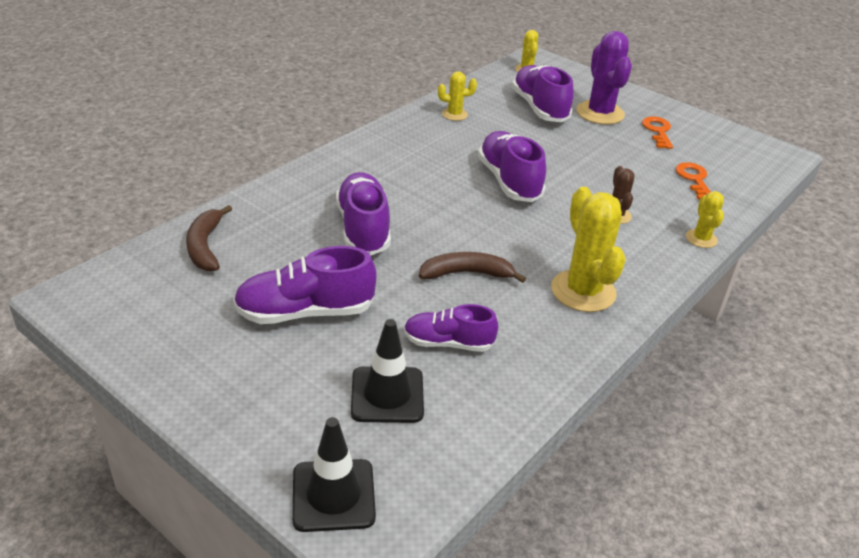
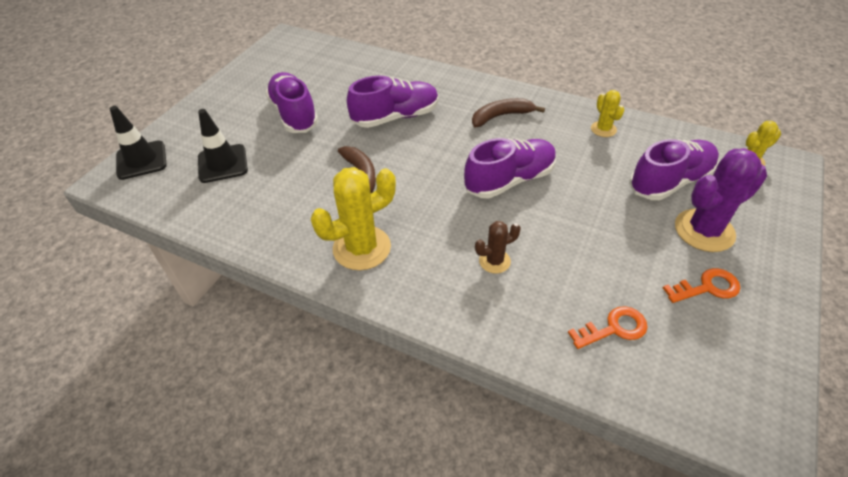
camera: 80 degrees right, 10 degrees up
brown banana [186,205,232,271] -> brown banana moved to [472,98,545,127]
purple shoe [404,304,498,352] -> none
yellow cactus [686,191,724,248] -> none

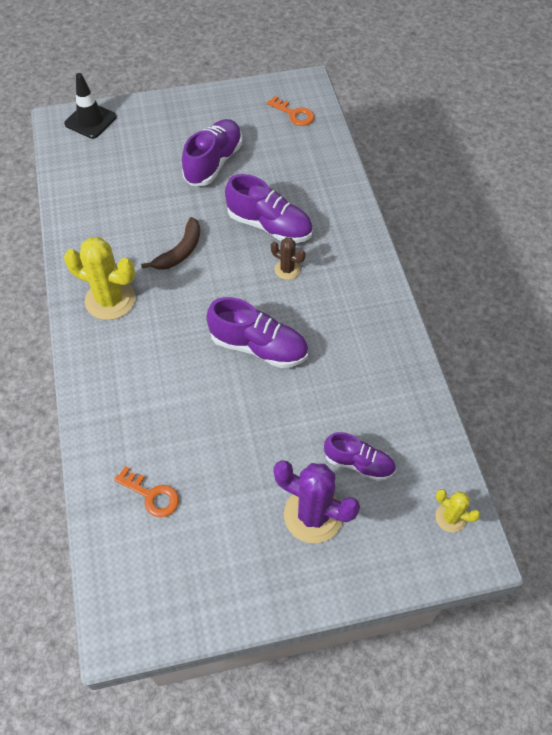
camera: 50 degrees right, 10 degrees up
black traffic cone [198,109,248,183] -> none
brown banana [472,98,545,127] -> none
brown cactus [475,221,521,273] -> brown cactus moved to [271,237,306,280]
yellow cactus [591,90,624,137] -> none
purple shoe [629,139,719,200] -> purple shoe [324,432,396,481], size x0.65
orange key [663,268,740,303] -> orange key moved to [267,96,314,126]

